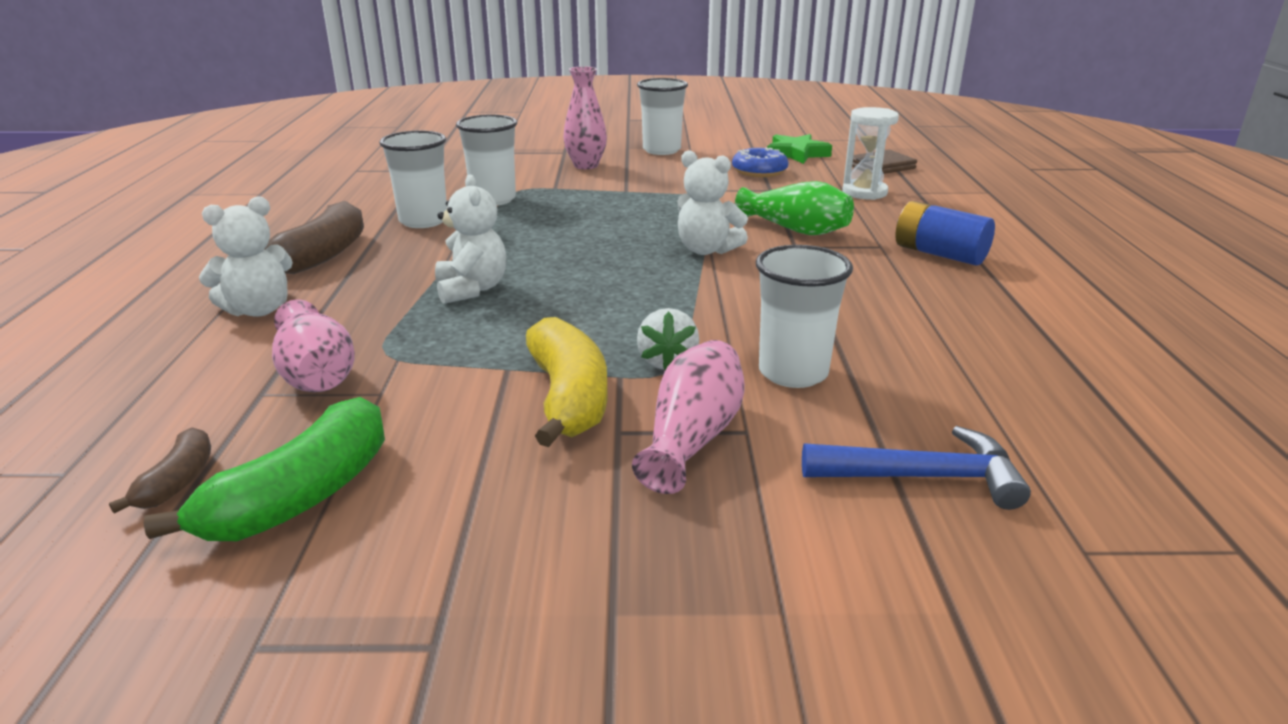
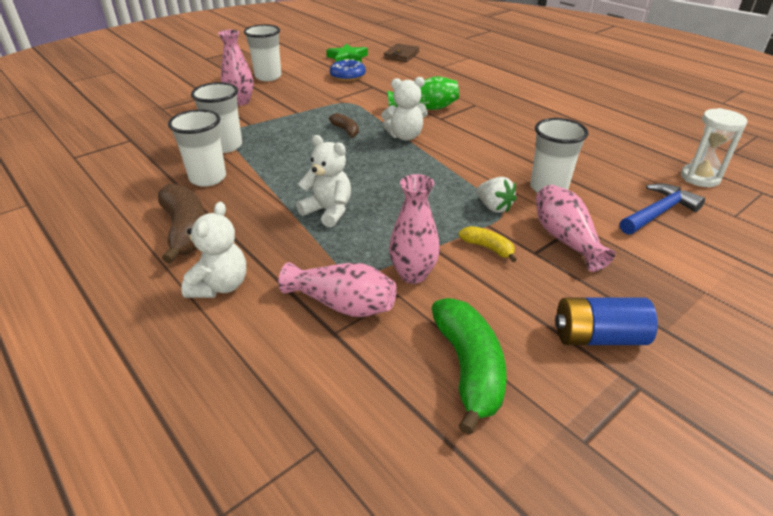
camera: 40 degrees left, 10 degrees up
brown banana [109,428,211,514] -> brown banana moved to [329,113,359,138]
yellow banana [526,317,608,447] -> yellow banana [459,226,517,262], size x0.52
white hourglass [842,107,899,200] -> white hourglass moved to [681,108,748,187]
blue battery [895,201,995,265] -> blue battery moved to [555,297,658,345]
none -> pink vase [389,174,440,284]

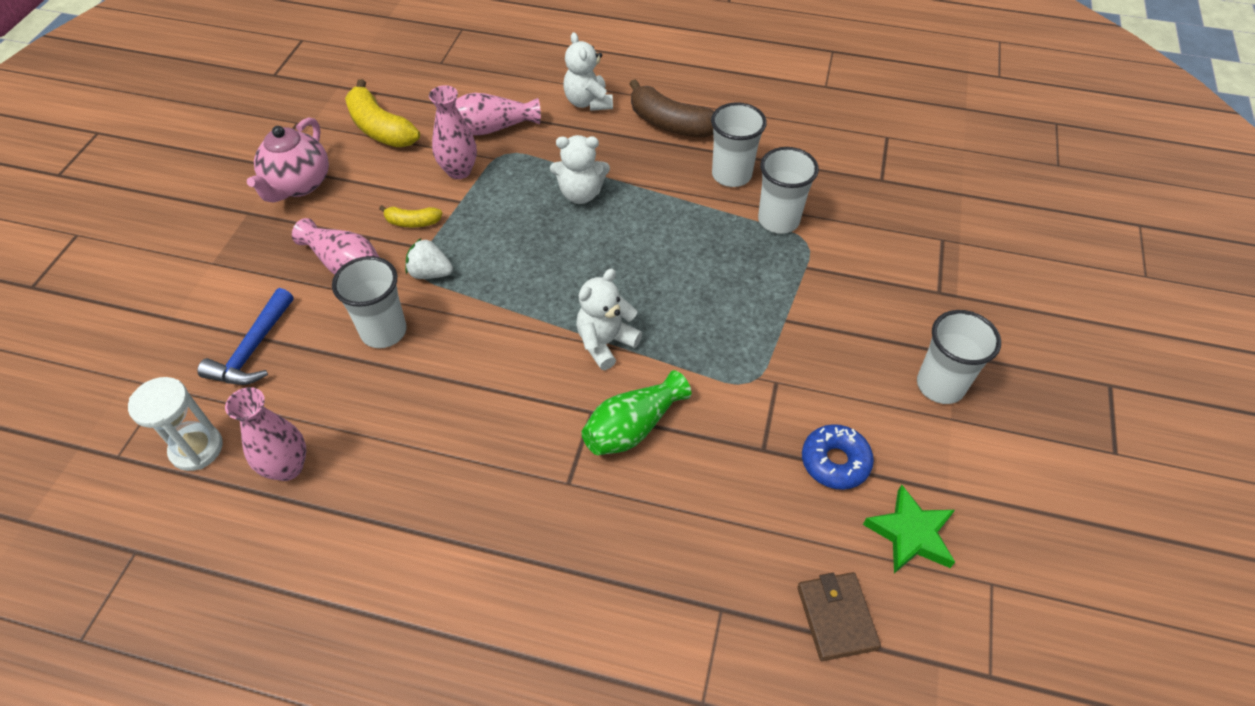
camera: 145 degrees right, 15 degrees up
pink vase [218,30,254,106] -> pink vase moved to [225,387,306,481]
brown banana [329,113,359,138] -> none
green banana [431,298,507,435] -> yellow banana [345,79,420,147]
blue battery [555,297,658,345] -> pink teapot [247,117,329,203]

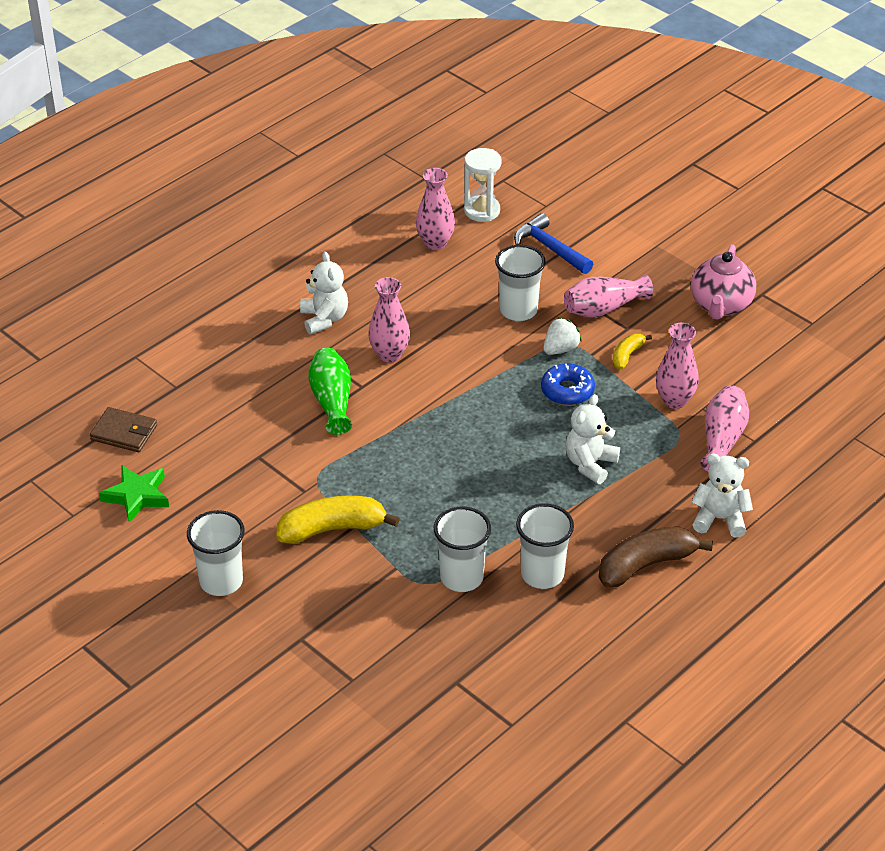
camera: 120 degrees right, 10 degrees down
pink teapot [247,117,329,203] -> pink teapot turned 120 degrees counterclockwise [691,245,756,320]
yellow banana [345,79,420,147] -> yellow banana moved to [277,496,400,544]
white teddy bear [576,269,642,370] -> white teddy bear moved to [300,252,348,334]
blue donut [802,424,874,490] -> blue donut moved to [541,363,595,405]
none -> pink vase [368,277,410,362]

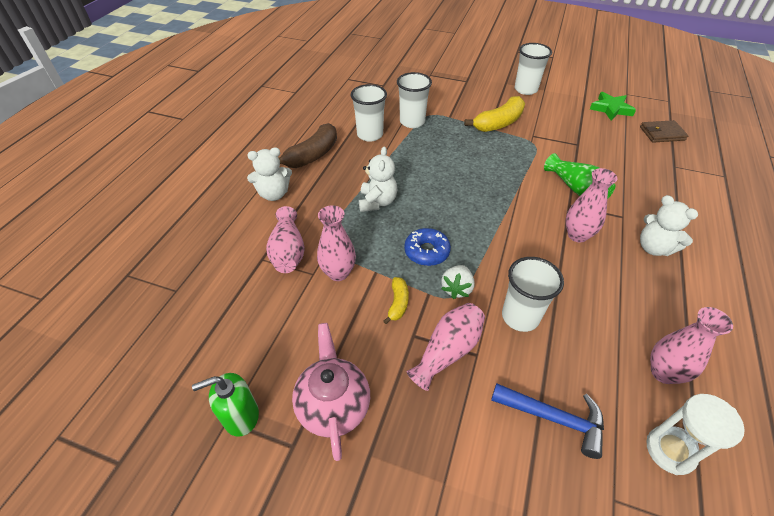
camera: 155 degrees right, 5 degrees up
none -> green soap dispenser [192,373,259,437]

